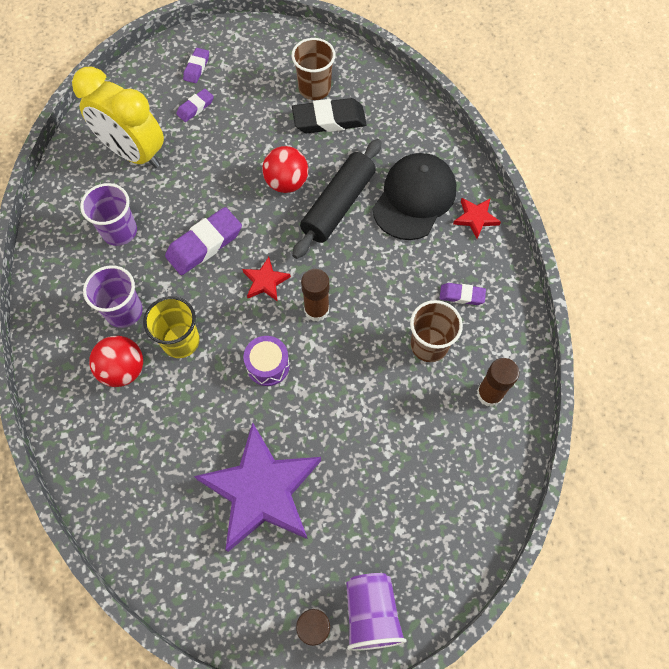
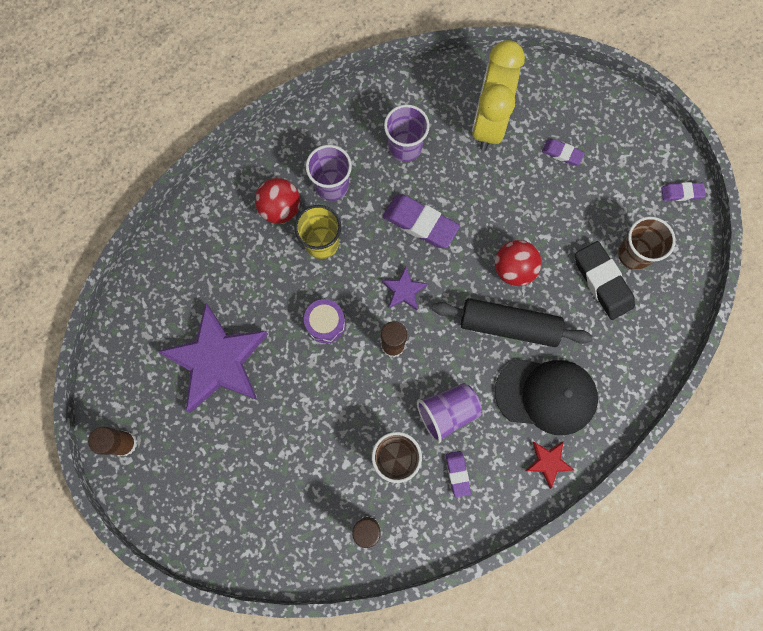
camera: 70 degrees right, 10 degrees up
purple eraser [183,48,209,83] -> purple eraser moved to [661,182,706,201]
red star [242,257,291,302] -> purple star [382,267,428,310]
purple cup [346,573,406,651] -> purple cup moved to [417,383,482,443]

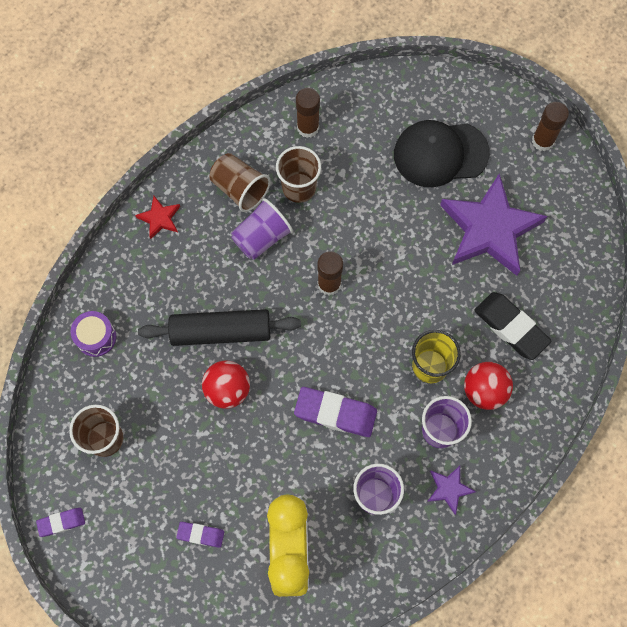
camera: 165 degrees right, 5 degrees down
purple drum [304,299,345,343] -> purple drum moved to [71,311,116,357]
purple star [382,267,428,310] -> purple star moved to [427,465,476,515]
purple eraser [446,451,471,497] -> brown cup [209,153,271,212]
black cap [495,359,598,435] -> black cap moved to [394,120,490,187]
black eraser [575,241,635,320] -> black eraser moved to [474,292,552,360]

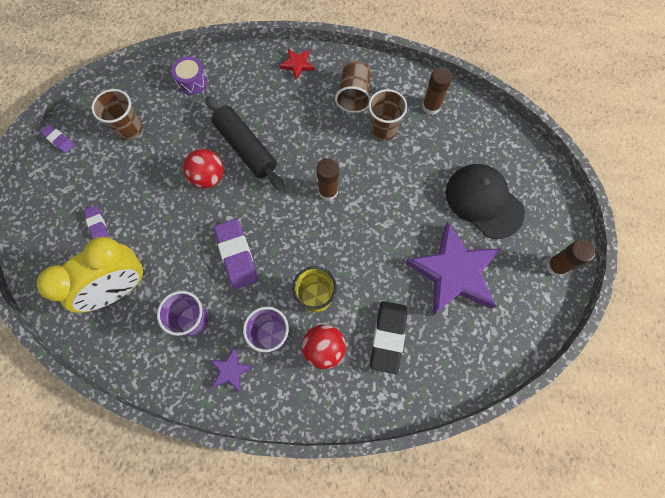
camera: 55 degrees right, 0 degrees up
purple cup [231,198,293,260] -> none

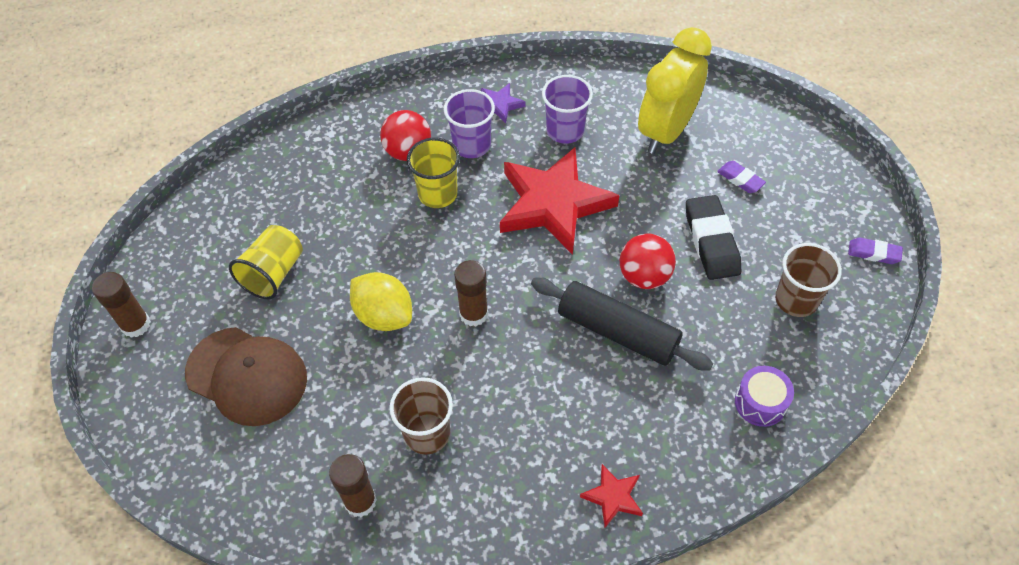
camera: 160 degrees right, 15 degrees down
purple eraser [214,219,258,289] -> red star [500,147,619,255]
brown cup [335,60,371,113] -> none
black eraser [370,301,407,374] -> black eraser moved to [686,195,741,280]
purple star [405,222,501,315] -> yellow cup [229,225,303,299]
black cap [446,164,525,239] -> brown cap [185,327,307,426]
none -> yellow lemon [350,272,412,331]

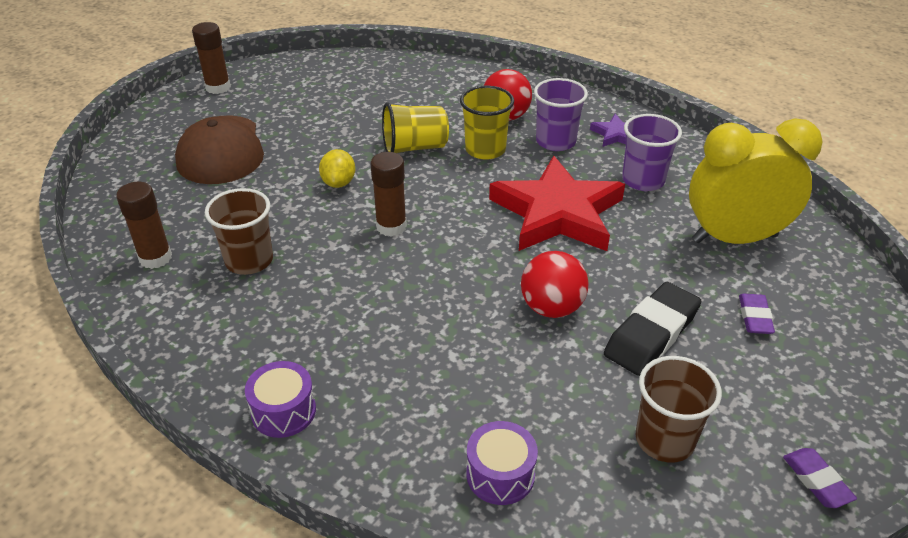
camera: 50 degrees right, 15 degrees down
yellow cup [229,225,303,299] -> yellow cup moved to [382,102,449,153]
yellow lemon [350,272,412,331] -> yellow lemon [319,149,355,188], size x0.66
black rolling pin [531,277,713,371] -> none
red star [580,464,643,528] -> purple drum [245,361,316,438]

